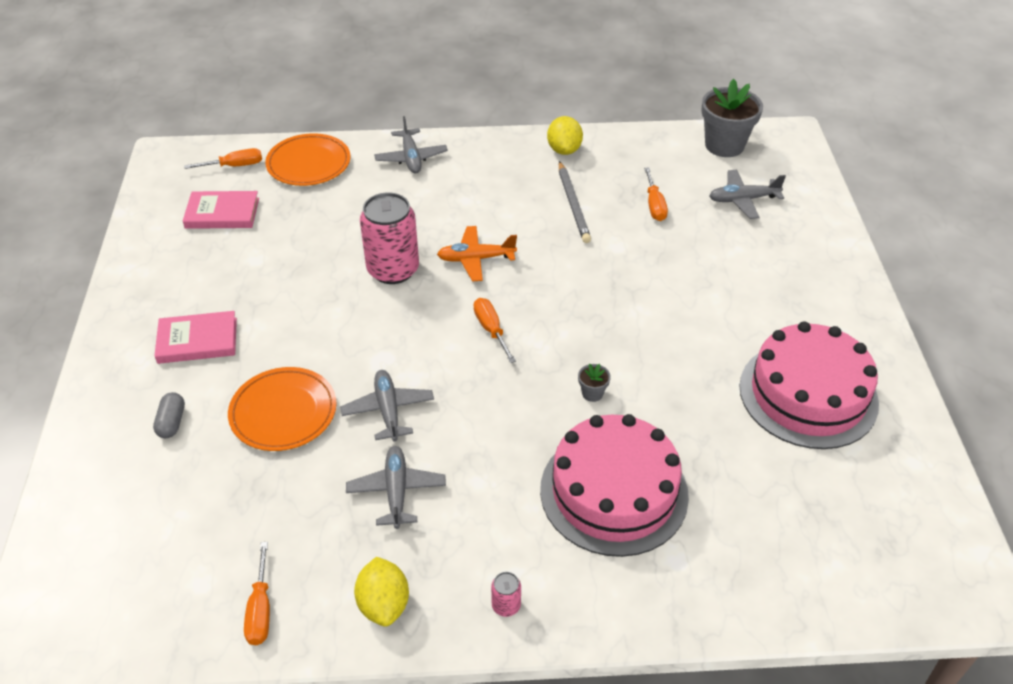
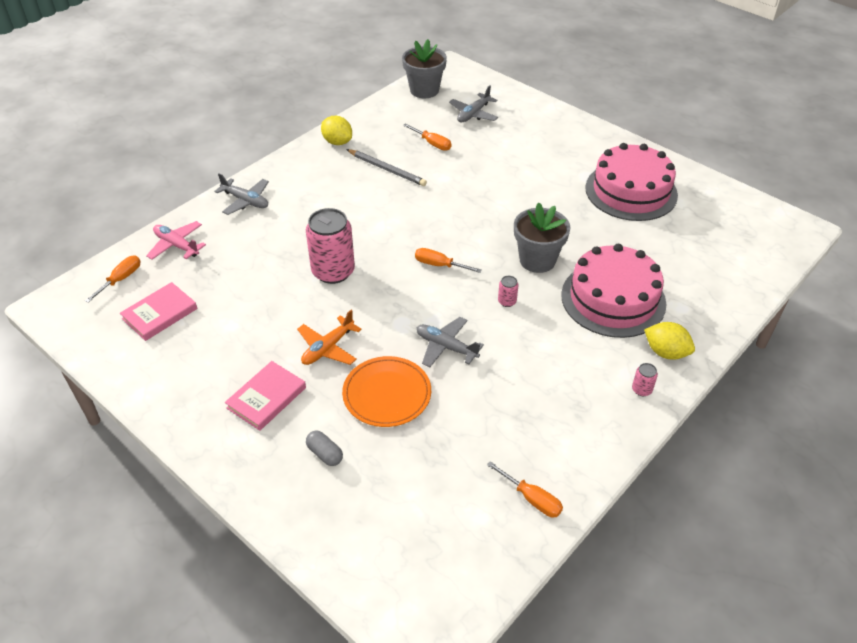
camera: 45 degrees left, 0 degrees up
orange plate [265,133,351,186] -> pink plane [146,221,206,260]
grey plane [346,446,446,529] -> none
yellow lemon [354,557,409,627] -> yellow lemon moved to [644,322,695,360]
orange plane [437,226,517,282] -> orange plane moved to [297,310,362,365]
grey flower pot [578,364,611,402] -> grey flower pot [514,203,570,273], size x2.33
none -> pink can [498,276,518,307]

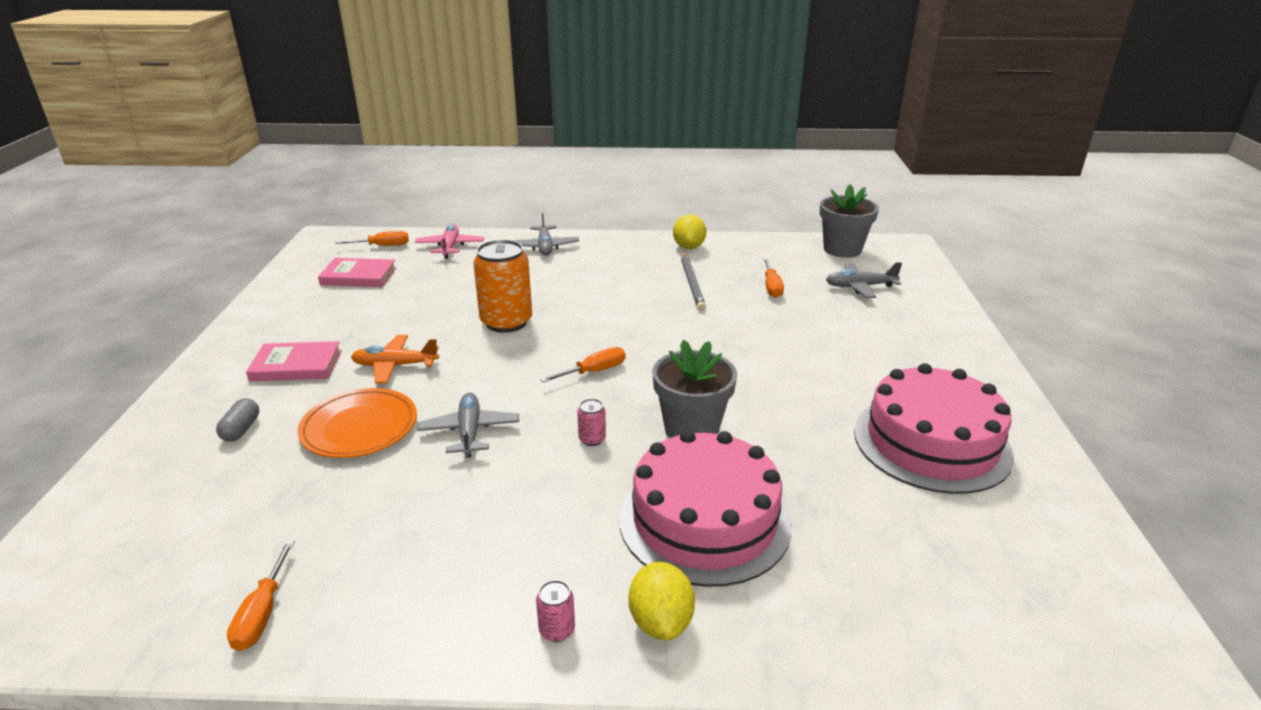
camera: 50 degrees right, 15 degrees down
pink can [306,208,355,284] -> orange can [473,240,532,333]
orange screwdriver [415,248,482,273] -> orange screwdriver turned 75 degrees clockwise [540,347,625,382]

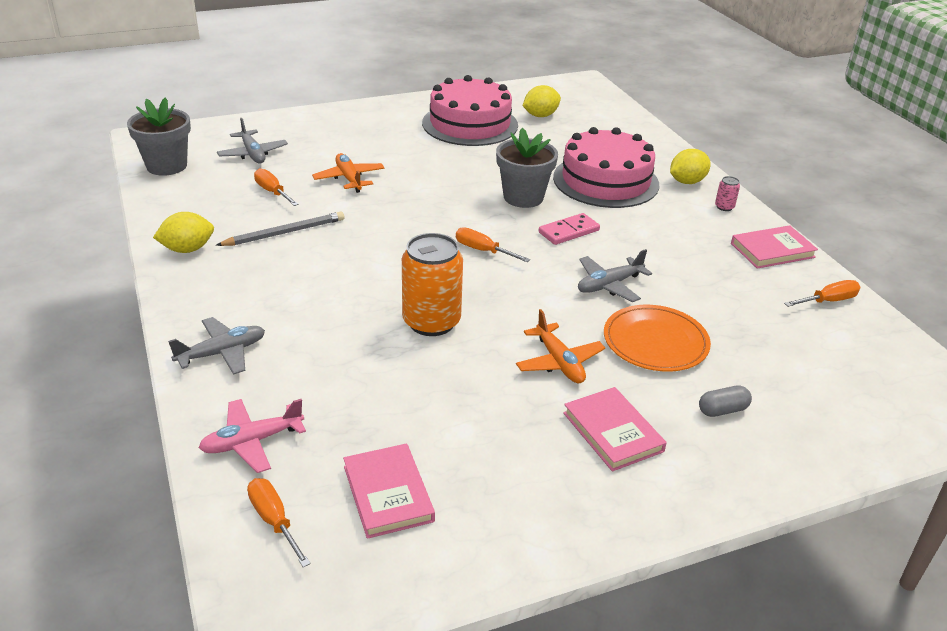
camera: 115 degrees left, 5 degrees up
pink can [577,399,606,446] -> pink domino [539,213,600,245]
orange screwdriver [764,258,784,298] -> orange screwdriver turned 105 degrees counterclockwise [254,168,299,206]
none -> orange plane [312,153,385,193]
none -> yellow lemon [523,85,561,117]
none -> pink book [731,225,818,269]

